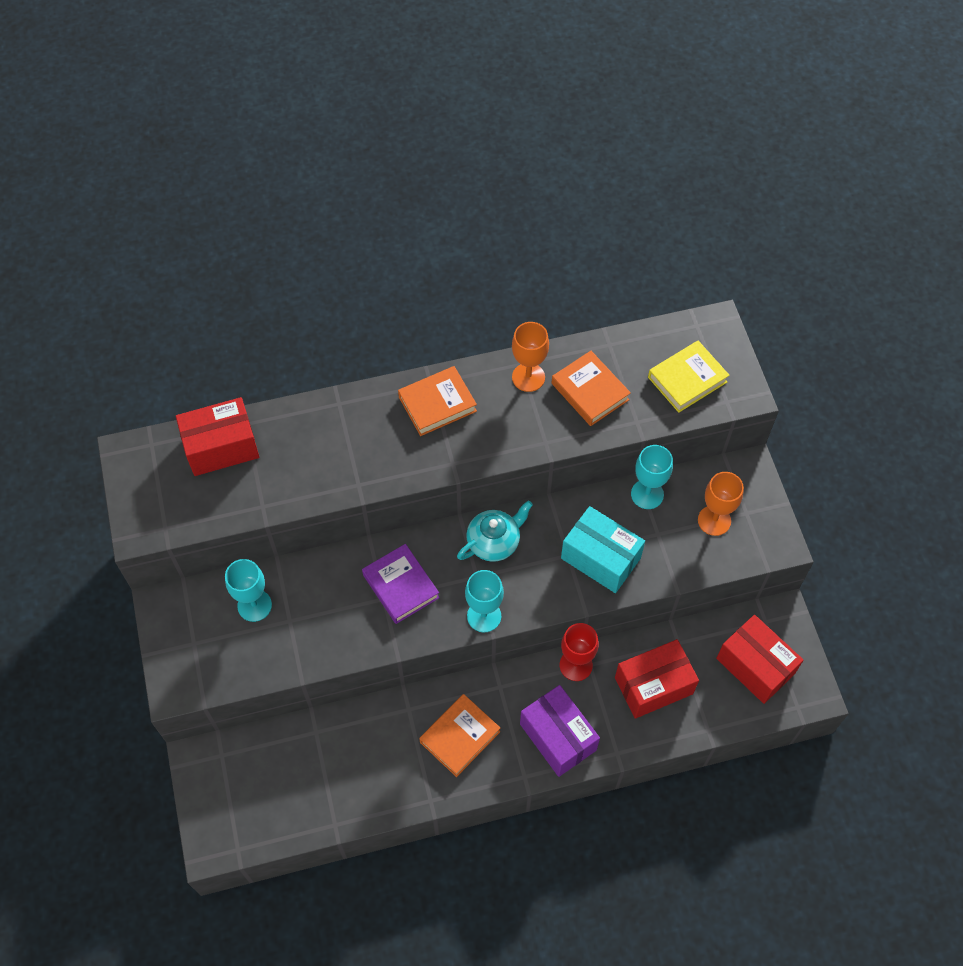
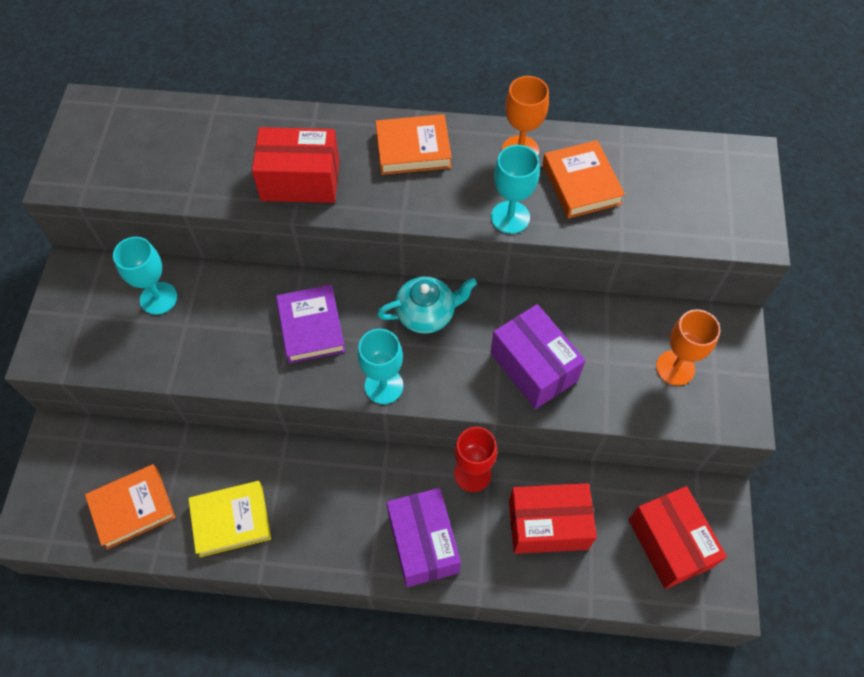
camera: 20 degrees right, 0 degrees up
red box [176,397,259,476] -> red box moved to [252,127,340,203]
orange book [419,694,500,777] -> orange book moved to [85,464,176,549]
turquoise box [561,506,645,593] -> purple box [490,304,586,409]
turquoise goblet [631,445,673,509] -> turquoise goblet moved to [491,145,540,234]
yellow book [648,341,730,413] -> yellow book moved to [188,481,271,557]

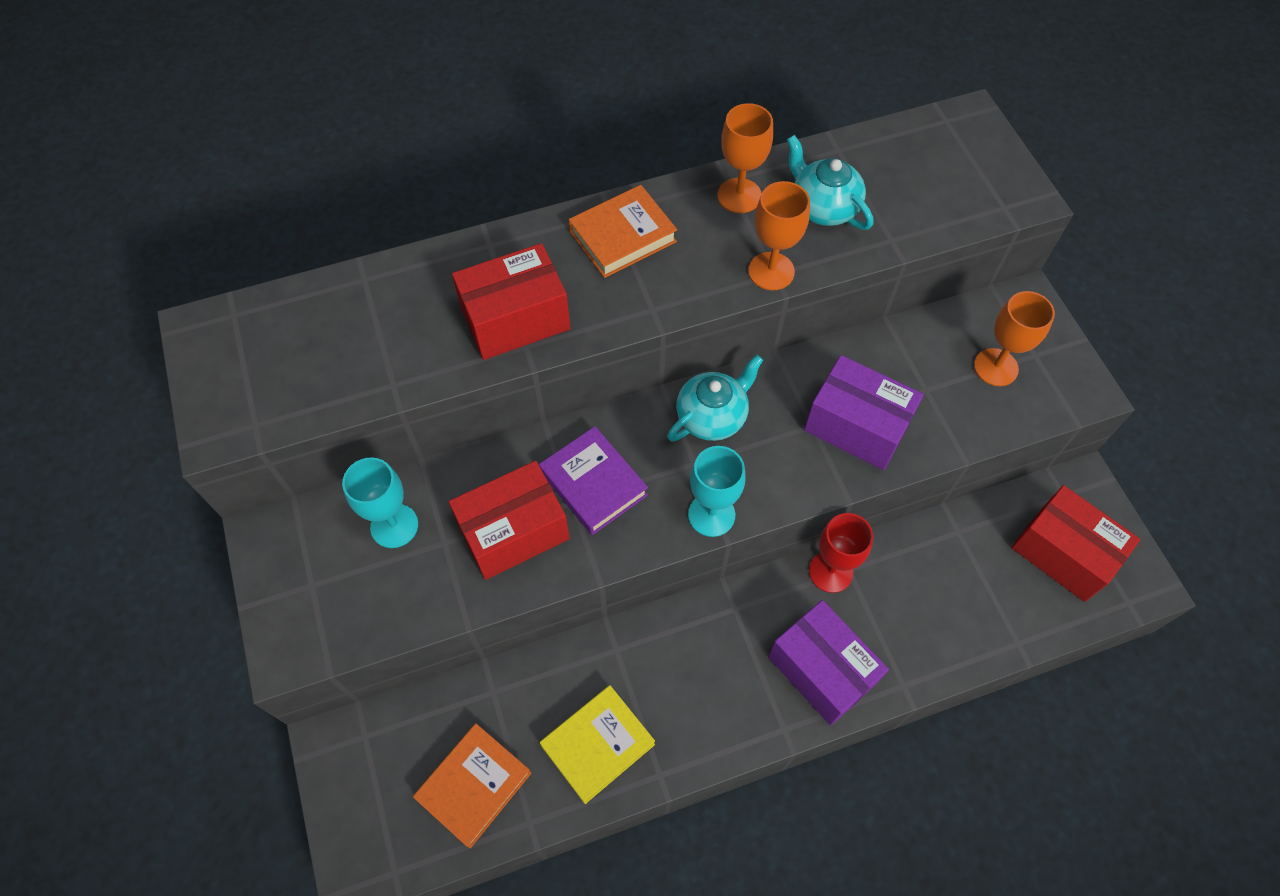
camera: 25 degrees left, 0 degrees up
turquoise goblet [491,145,540,234] -> orange goblet [748,181,810,290]
red box [509,483,597,554] -> red box moved to [449,461,570,580]
orange book [543,140,625,218] -> turquoise teapot [787,135,873,230]

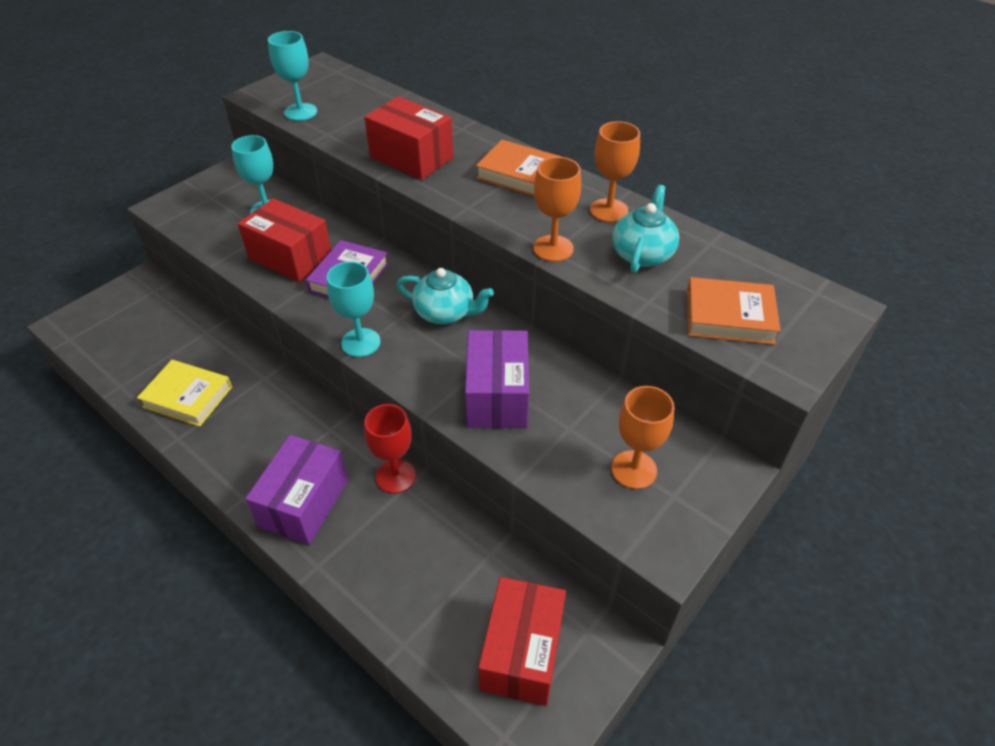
camera: 60 degrees right, 15 degrees down
orange book [413,724,531,848] -> orange book moved to [687,277,781,345]
none -> turquoise goblet [268,31,317,121]

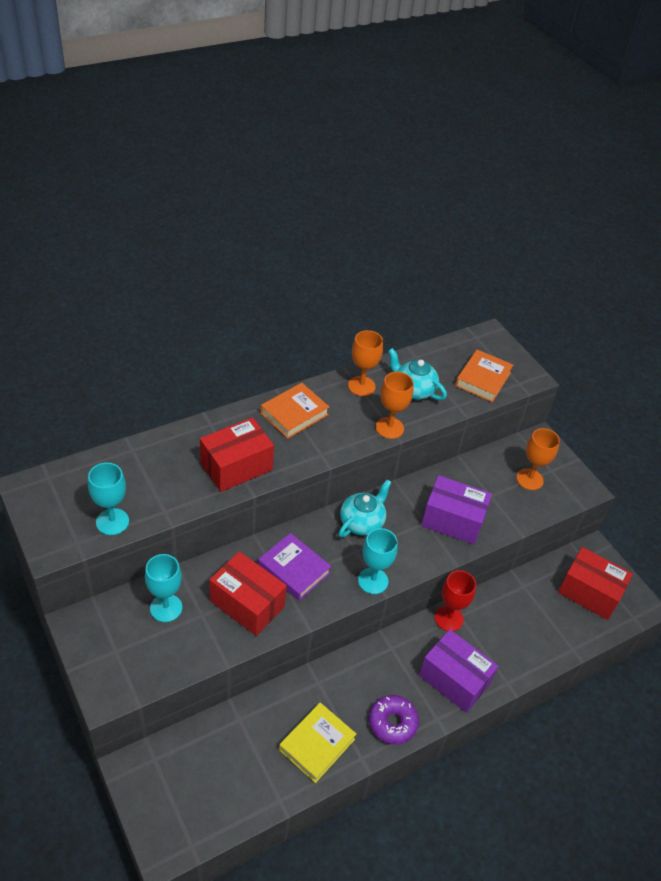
camera: 75 degrees left, 0 degrees up
red box [238,198,331,283] -> red box turned 75 degrees clockwise [209,551,287,636]
none -> purple donut [369,695,419,745]

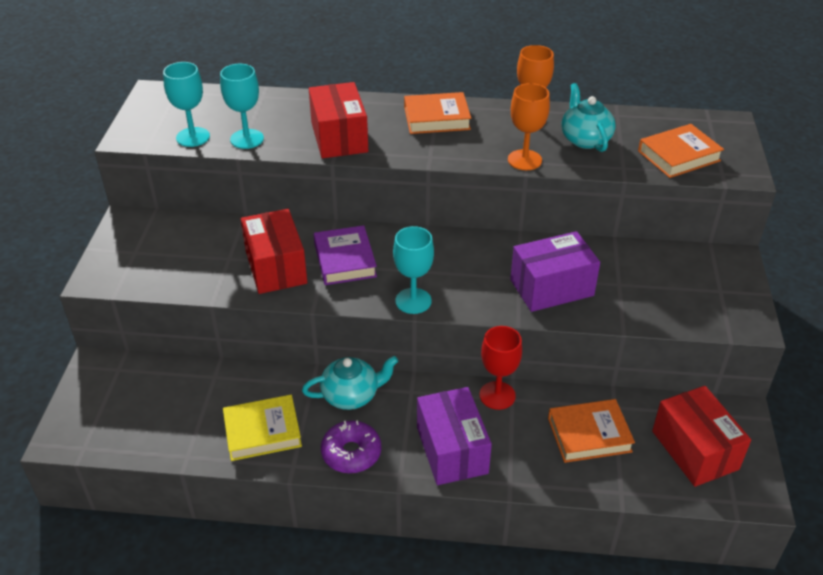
camera: 40 degrees right, 5 degrees down
turquoise goblet [145,554,182,622] -> turquoise goblet moved to [220,64,264,149]
red box [200,417,274,492] -> red box turned 75 degrees clockwise [309,82,368,158]
turquoise teapot [339,479,392,538] -> turquoise teapot moved to [302,356,398,410]
purple box [421,475,492,545] -> purple box turned 75 degrees counterclockwise [510,231,600,312]
orange goblet [516,428,560,490] -> none
none -> orange book [548,399,635,463]

